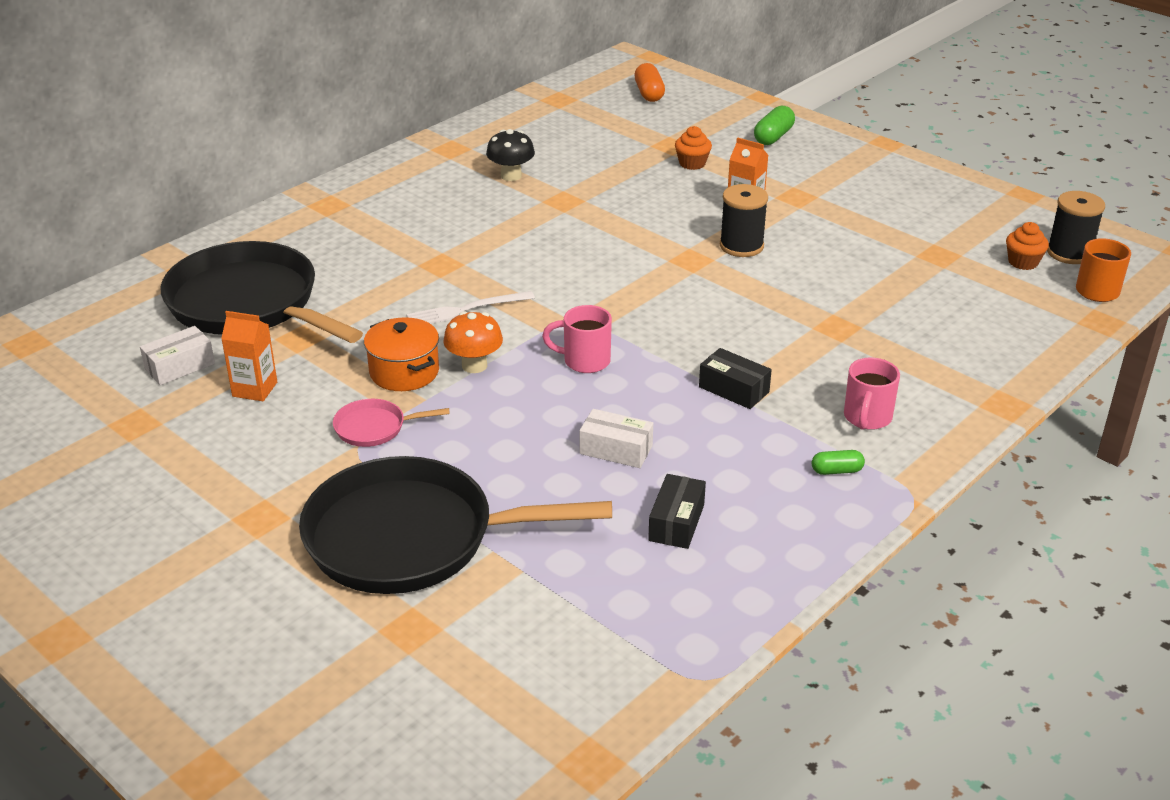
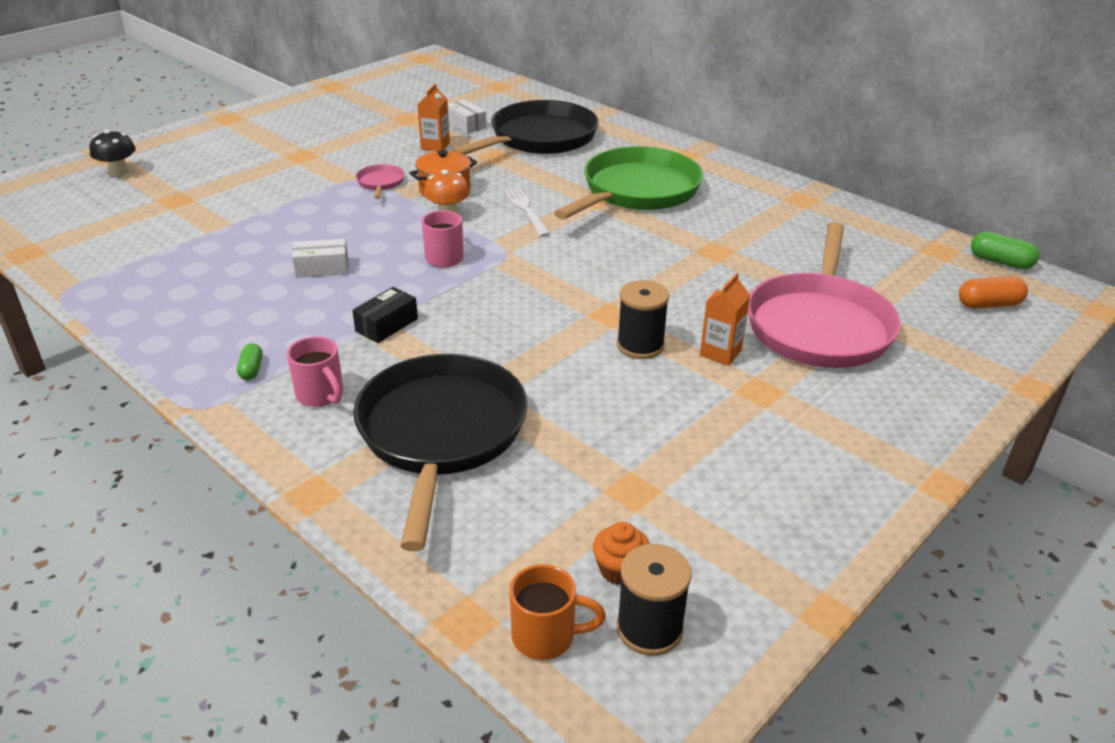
camera: 90 degrees right, 0 degrees up
black pan [299,456,612,594] -> black pan moved to [353,354,528,551]
black mushroom [486,129,535,181] -> black mushroom moved to [89,129,136,176]
white box [579,409,653,468] -> white box turned 60 degrees clockwise [292,239,348,278]
black box [648,474,706,549] -> none
orange cupcake [675,126,712,170] -> pink pan [748,222,901,368]
green capsule [754,106,795,145] -> green capsule moved to [971,232,1039,269]
pink mug [844,358,900,430] -> pink mug turned 150 degrees counterclockwise [287,336,343,407]
none -> green pan [554,146,703,219]

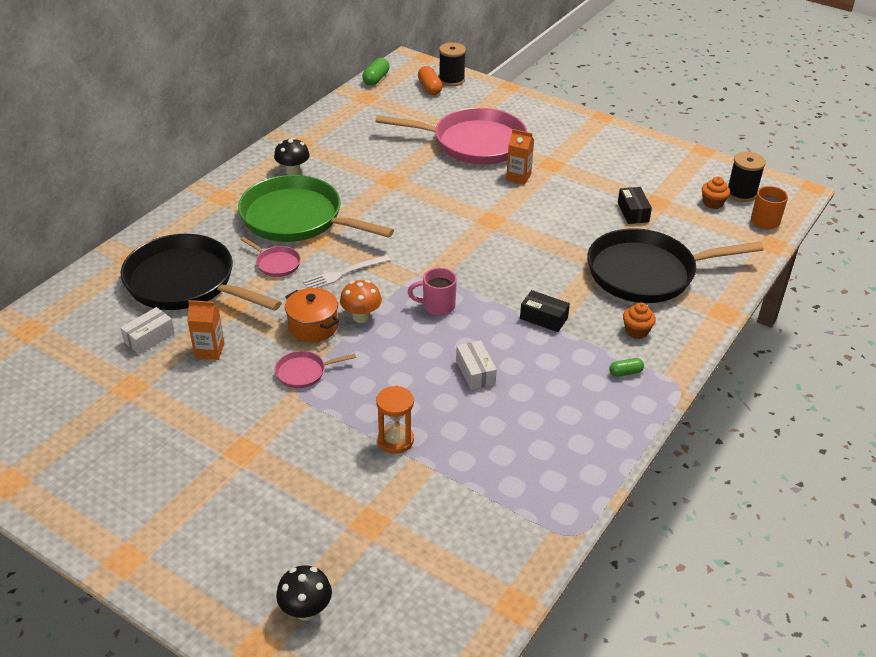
camera: 100 degrees left, 5 degrees up
pink mug [287,336,343,407] -> orange cupcake [623,303,656,339]
black spool [617,280,669,359] -> black spool moved to [439,42,466,86]
none -> pink pan [240,237,301,277]
none -> black mushroom [274,138,310,175]
none -> orange hourglass [376,386,414,454]
none -> black box [618,187,652,224]

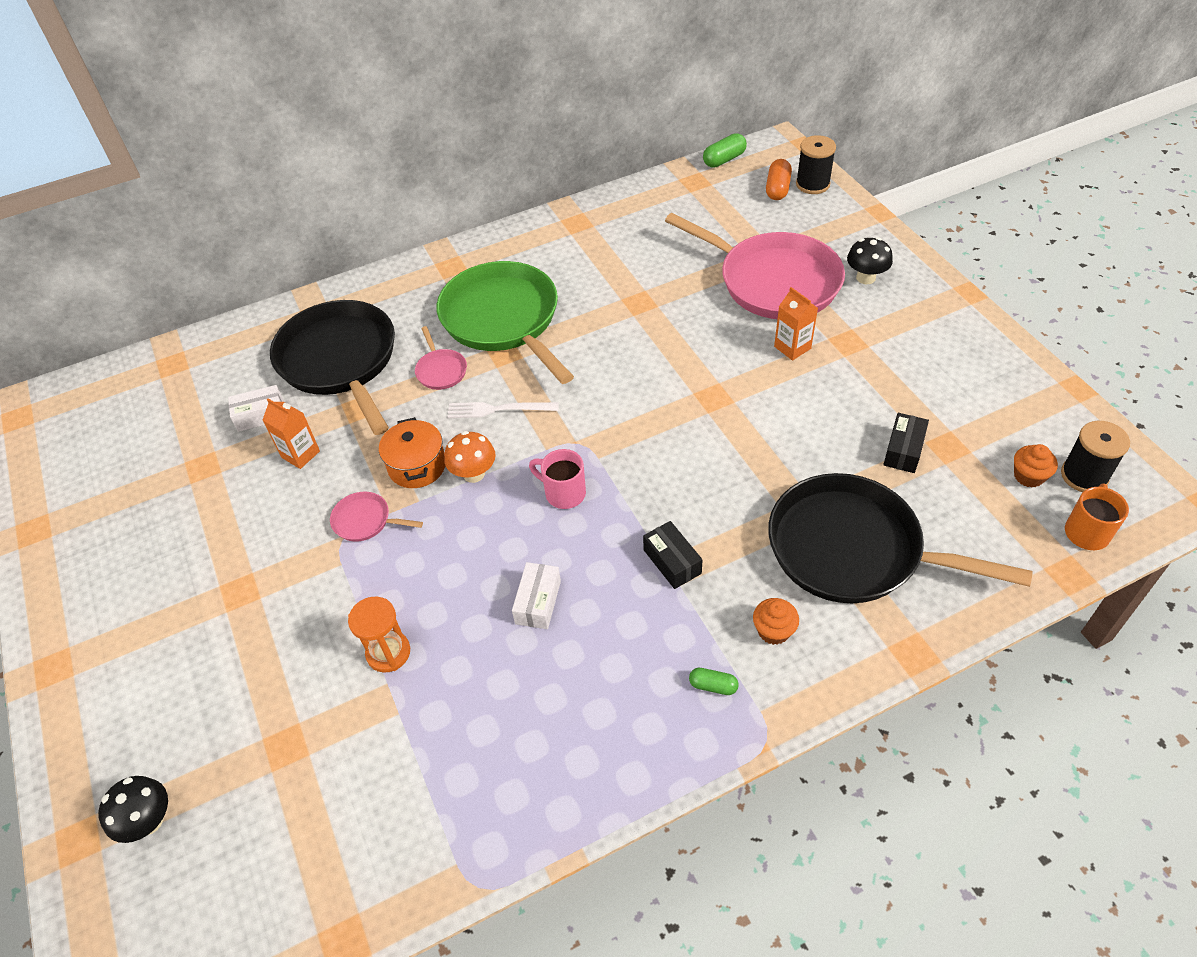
camera: 35 degrees right, 10 degrees up
black mushroom [274,138,310,175] -> black mushroom moved to [847,237,893,284]

